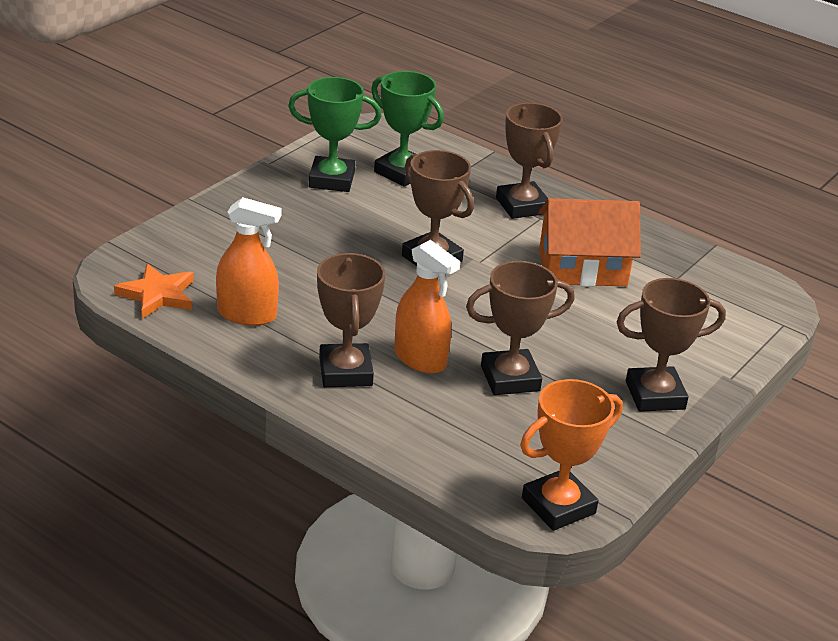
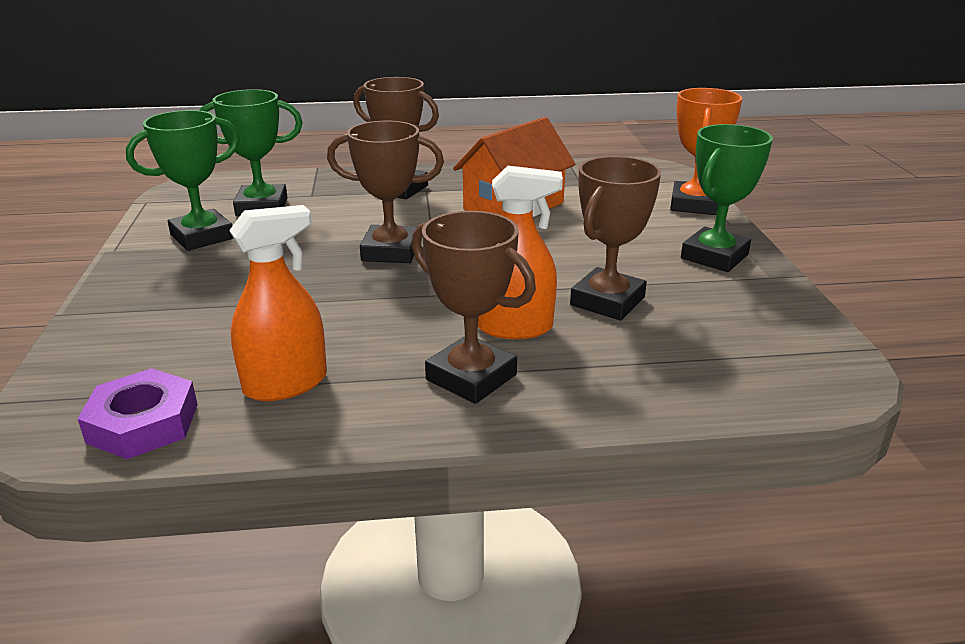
camera: 40 degrees left, 5 degrees down
orange star [114,263,194,319] -> purple nut [78,368,198,459]
orange trophy [520,379,623,531] -> orange trophy moved to [670,88,743,215]
brown trophy [616,278,726,412] -> green trophy [681,124,773,272]

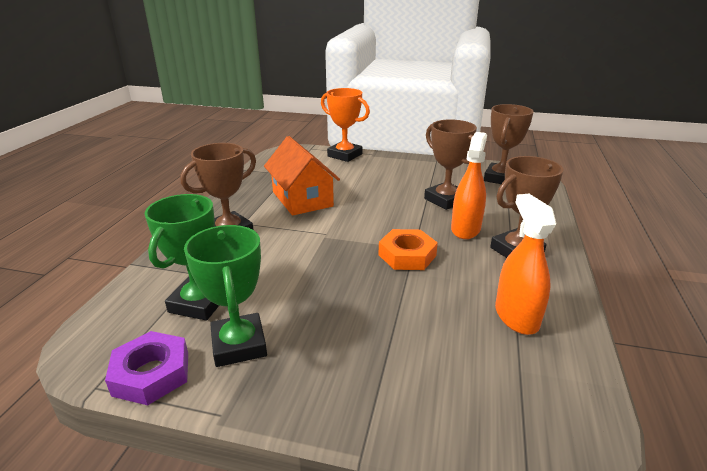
camera: 70 degrees left, 0 degrees up
purple nut [78,368,198,459] -> purple nut moved to [105,331,188,405]
brown trophy [327,121,444,263] -> brown trophy moved to [484,104,534,184]
green trophy [681,124,773,272] -> none
none -> orange nut [378,229,438,270]

